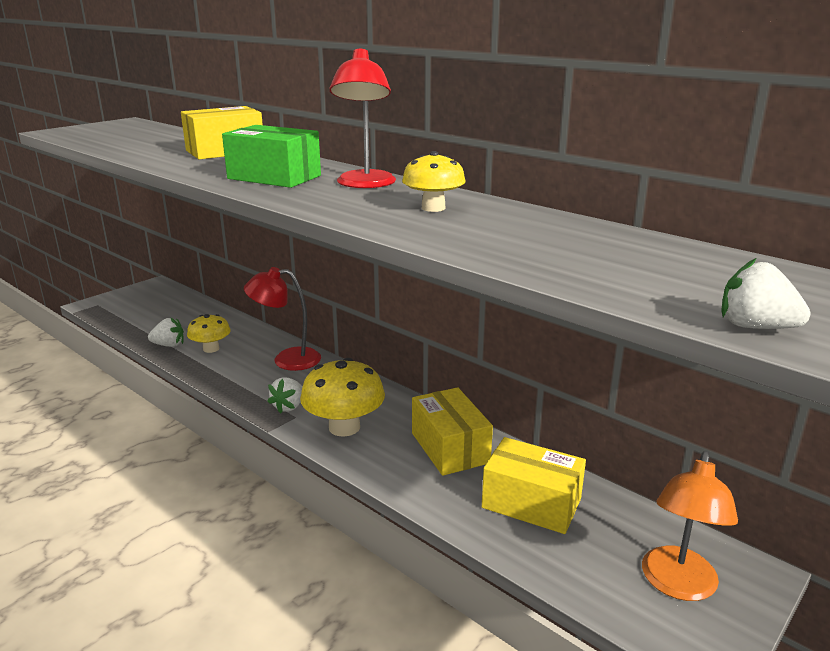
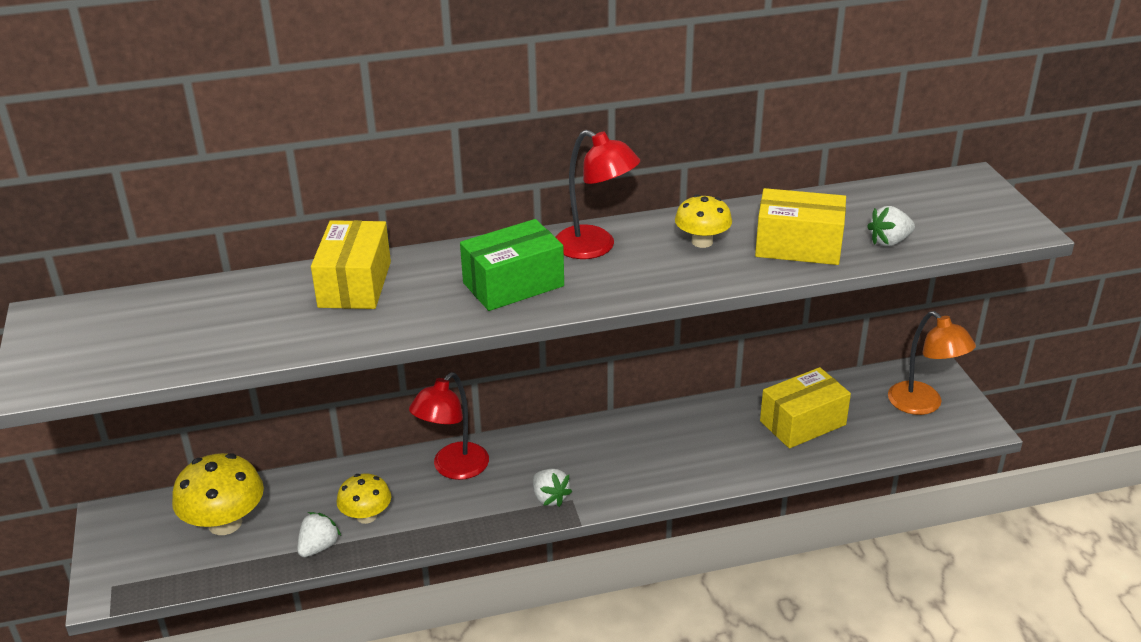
camera: 55 degrees left, 10 degrees up
yellow mushroom [300,358,385,437] -> yellow mushroom moved to [172,453,264,535]
yellow box [412,387,493,476] -> yellow box moved to [755,188,846,265]
white strawberry [721,258,811,329] -> white strawberry moved to [867,206,915,246]

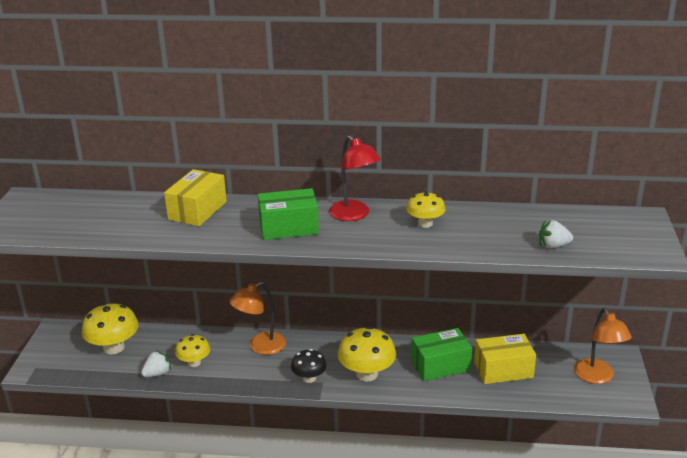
camera: 20 degrees right, 5 degrees down
red lamp [409,372,489,480] -> orange lamp [229,282,286,355]
white strawberry [533,469,572,507] -> black mushroom [291,349,327,383]
yellow box [755,188,846,265] -> none
none -> yellow mushroom [338,326,396,382]
none -> green box [411,328,472,381]

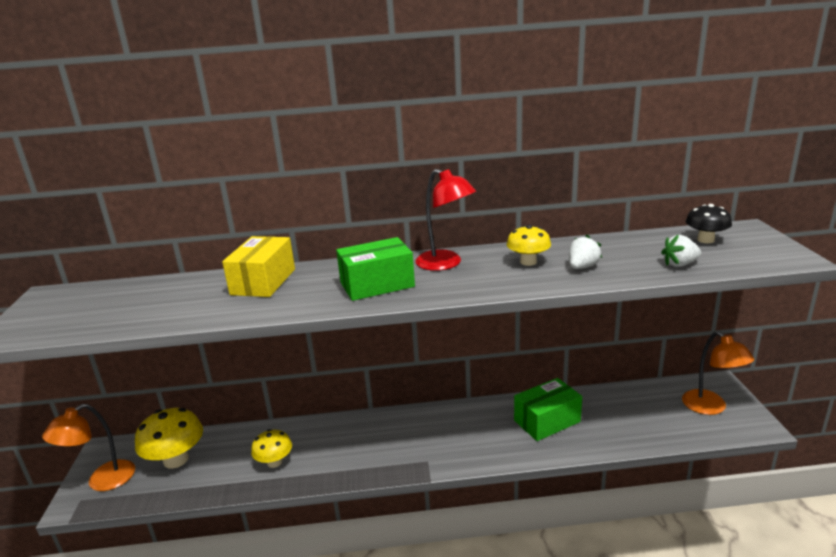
camera: 10 degrees left, 5 degrees down
white strawberry [141,350,171,377] -> white strawberry moved to [569,235,602,269]
orange lamp [229,282,286,355] -> orange lamp moved to [42,404,135,491]
black mushroom [291,349,327,383] -> black mushroom moved to [686,204,732,243]
yellow mushroom [338,326,396,382] -> none
yellow box [474,334,536,384] -> none

